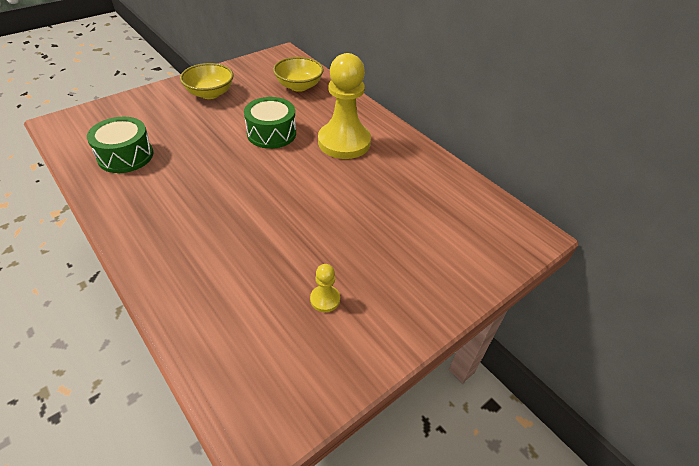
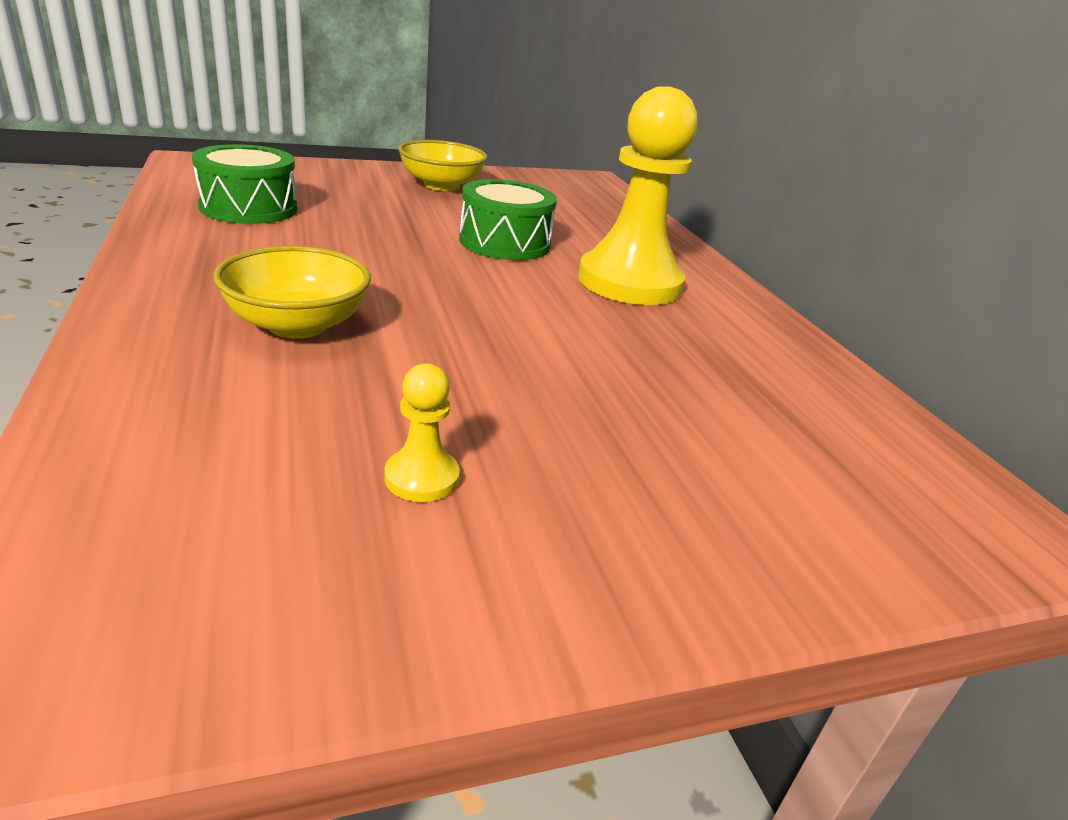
camera: 20 degrees right, 15 degrees down
yellow bowl [273,57,324,92] -> yellow bowl moved to [213,246,371,339]

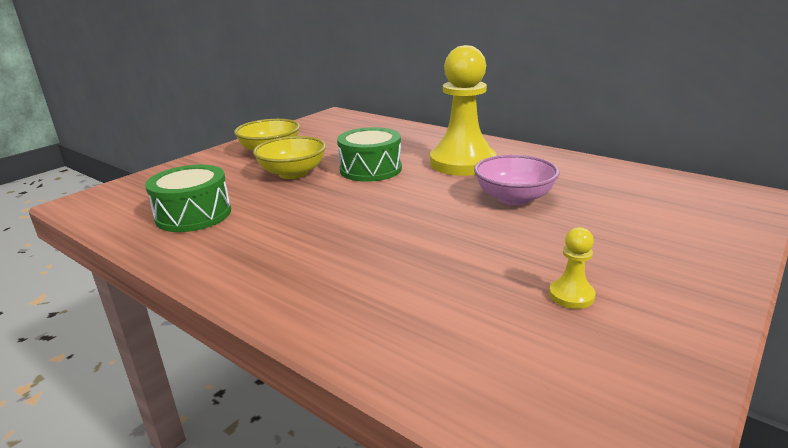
camera: 30 degrees left, 5 degrees down
yellow bowl [213,246,371,339] -> yellow bowl moved to [253,136,326,179]
none -> pink bowl [474,155,560,205]

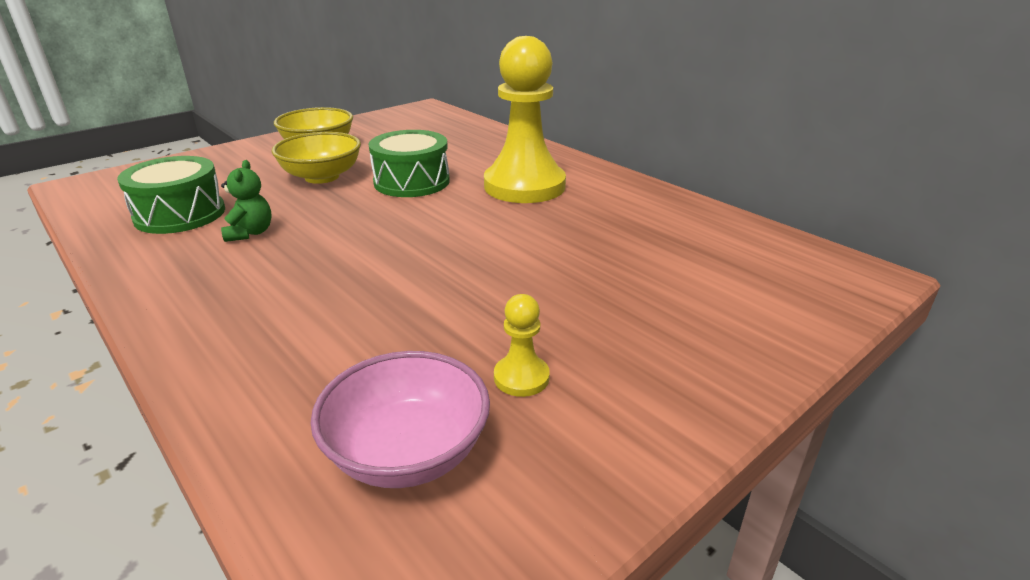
camera: 10 degrees right, 5 degrees up
pink bowl [474,155,560,205] -> pink bowl moved to [311,351,490,488]
none -> green teddy bear [221,160,272,242]

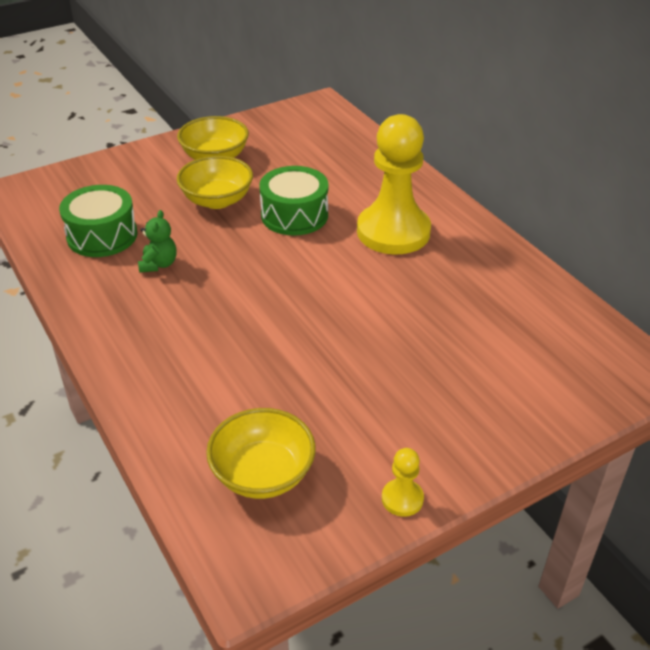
camera: 10 degrees right, 10 degrees up
pink bowl [311,351,490,488] -> yellow bowl [206,408,316,499]
yellow pawn [494,294,550,397] -> yellow pawn moved to [382,448,424,517]

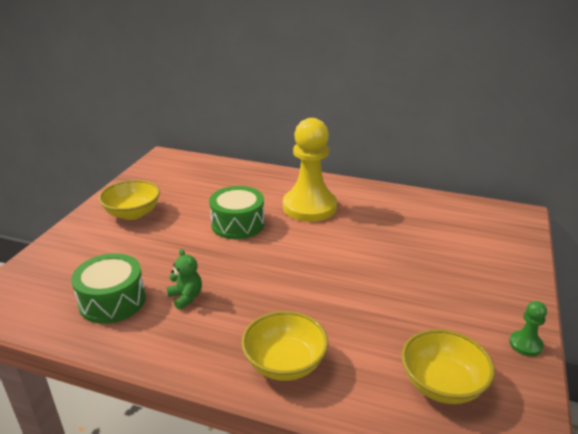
camera: 40 degrees left, 10 degrees down
yellow bowl [177,156,253,209] -> yellow bowl moved to [241,311,328,381]
yellow pawn [382,448,424,517] -> green pawn [509,301,547,356]

